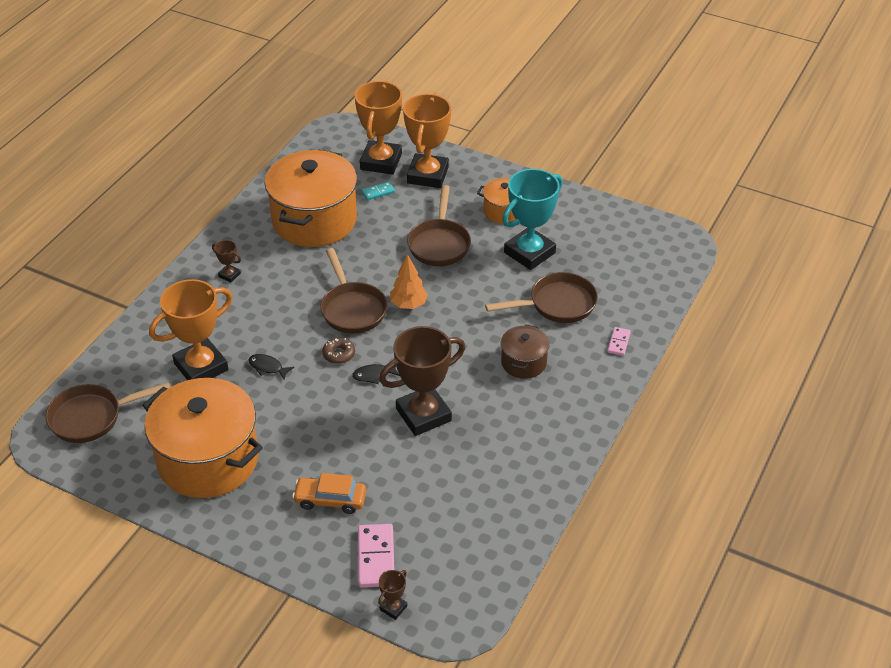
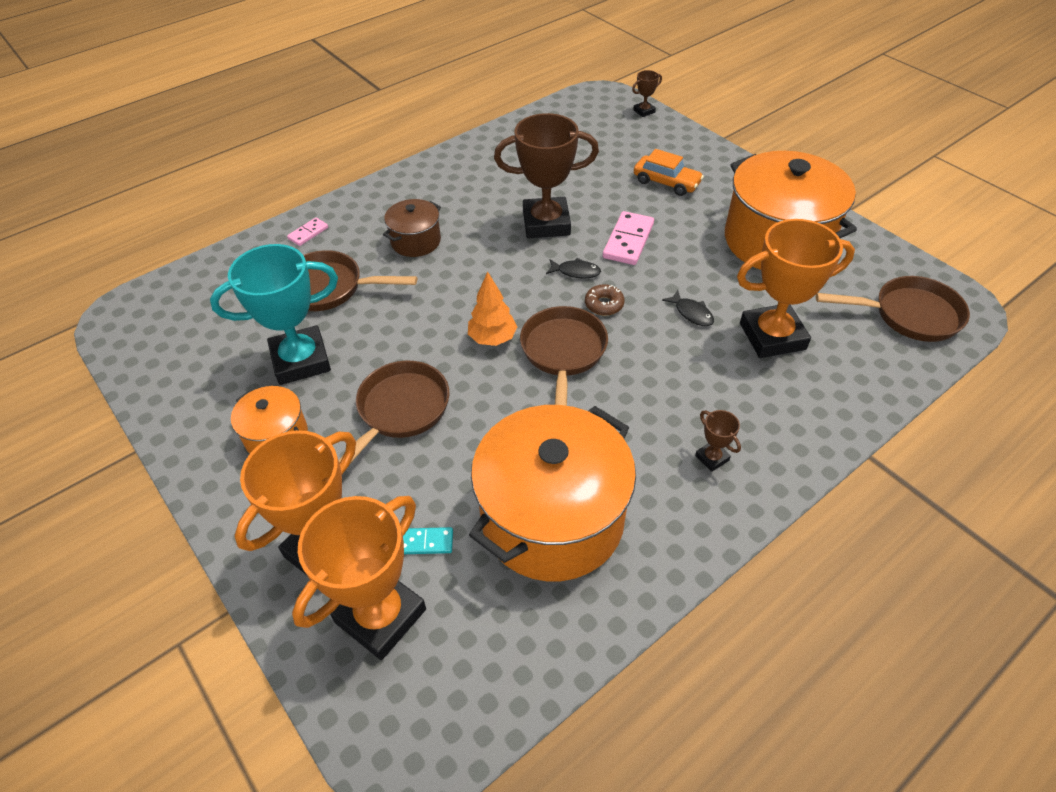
camera: 155 degrees left, 5 degrees up
pink domino [358,524,394,588] -> pink domino moved to [603,211,654,265]

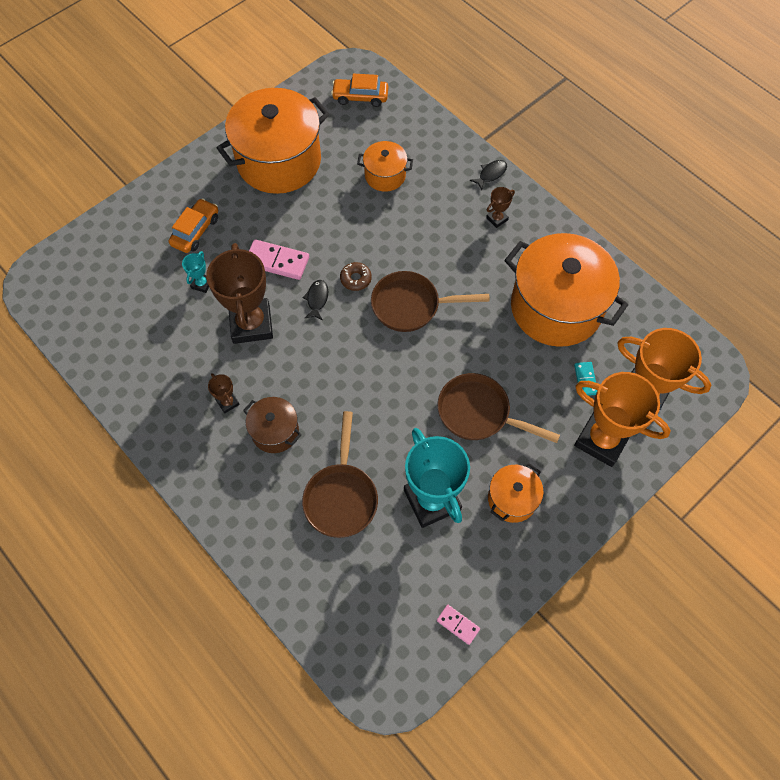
camera: 95 degrees left, 15 degrees up
pink domino [287,218,328,246] -> pink domino moved to [437,605,480,645]
orange tree [468,272,517,346] -> none
brown trophy [632,70,662,117] -> brown trophy moved to [208,373,240,414]
black fish [662,290,714,326] -> black fish moved to [470,160,507,190]
orange trophy [737,219,855,358] -> orange pot [357,141,413,192]
brown pan [816,276,970,342] -> orange car [331,73,388,107]
none -> turquoise trophy [182,251,209,293]

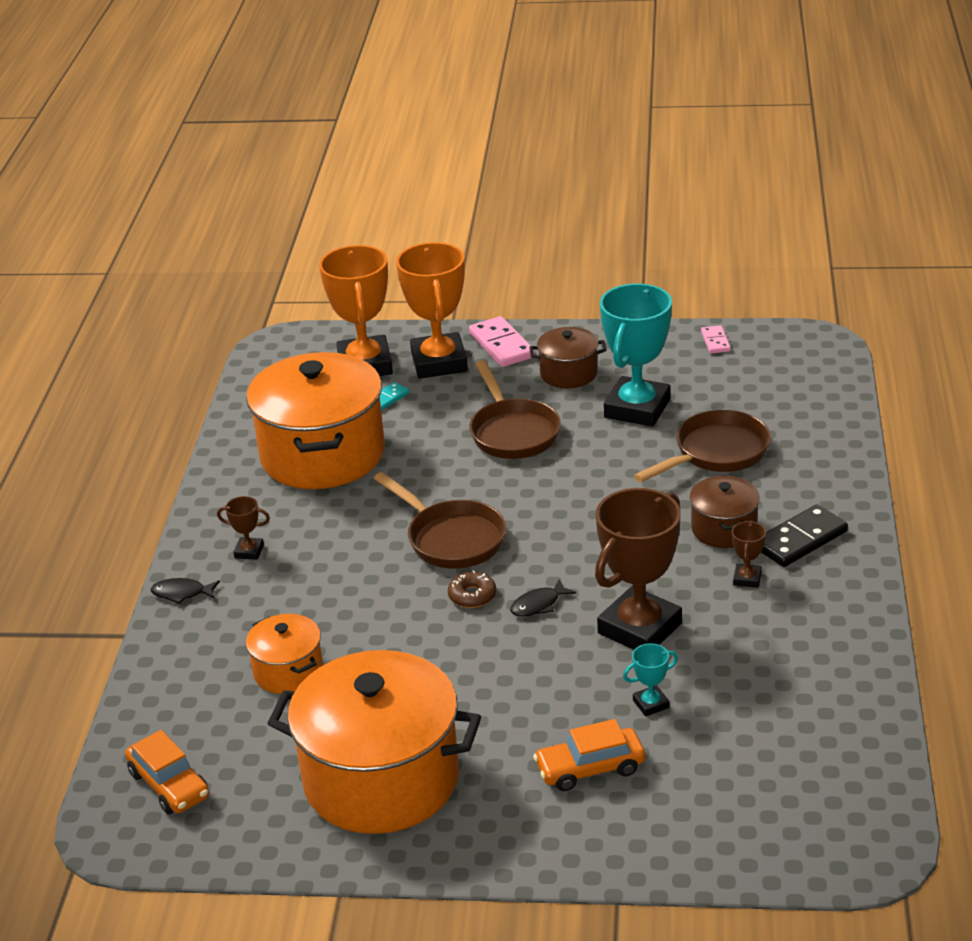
camera: 130 degrees left, 30 degrees down
pink domino [249,240,309,280] -> pink domino moved to [469,316,535,367]
orange pot [488,463,544,523] -> brown pot [529,327,607,388]
none -> black domino [761,504,848,567]

